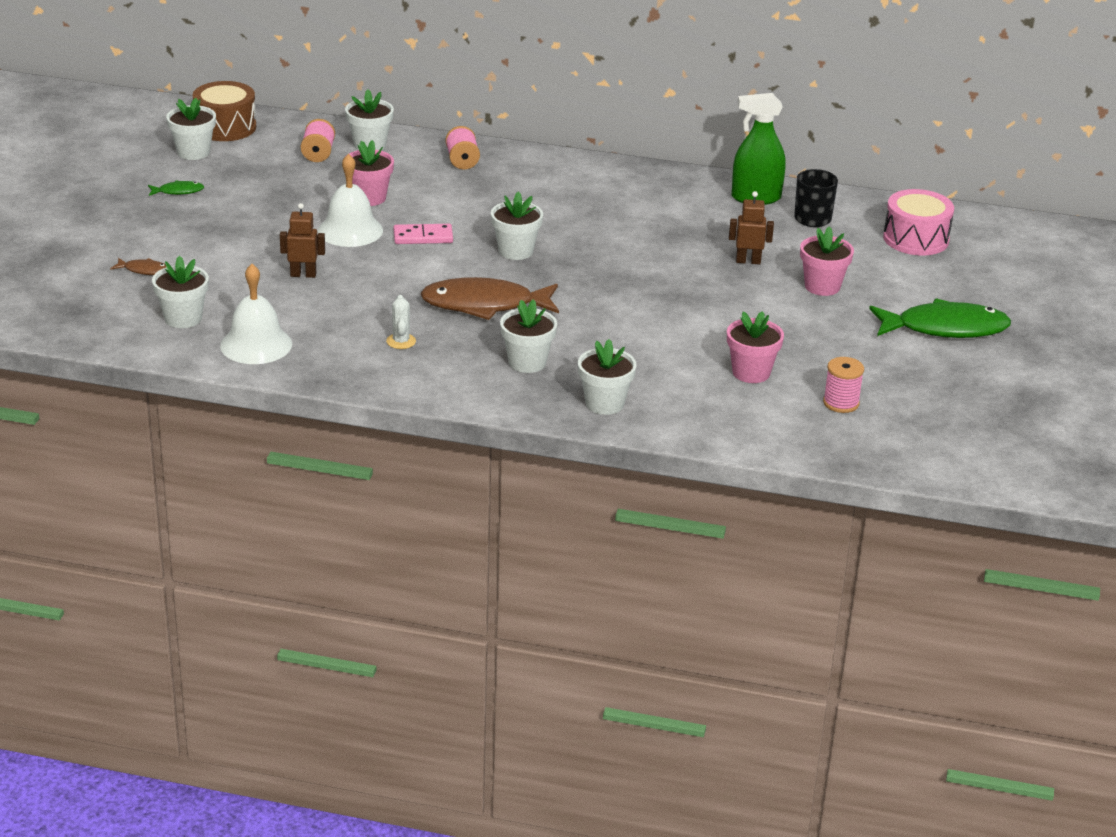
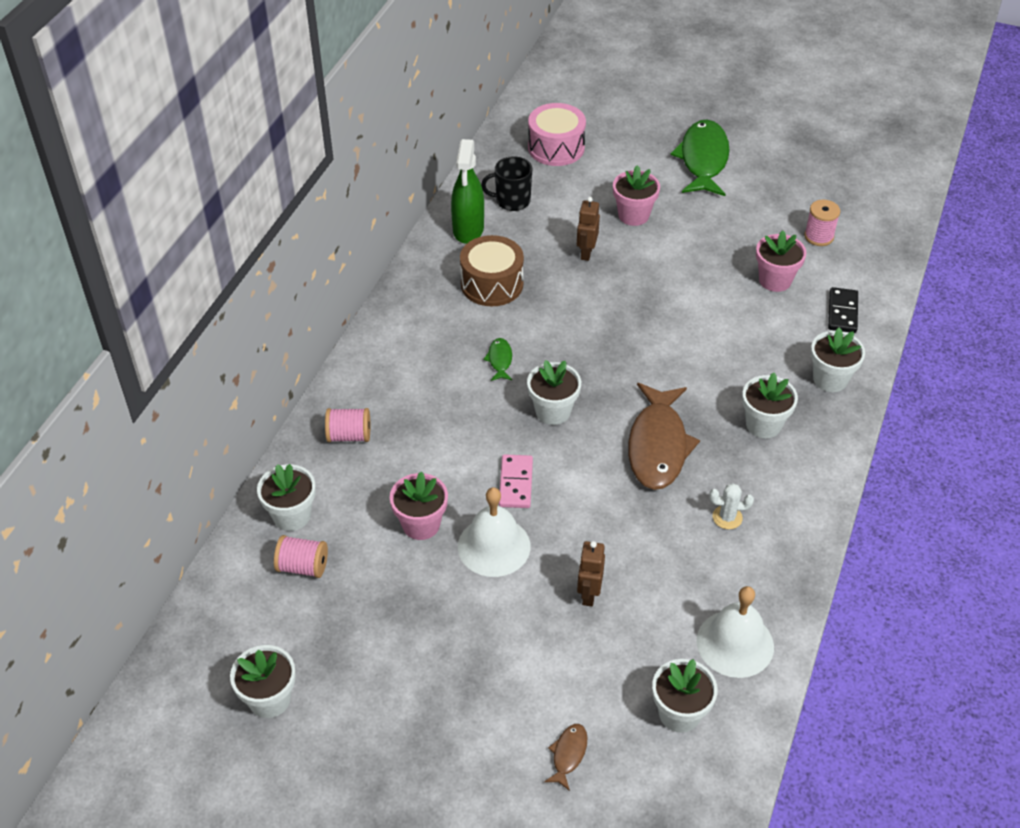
camera: 80 degrees left, 15 degrees up
green fish [148,180,204,196] -> green fish moved to [483,338,512,381]
brown drum [192,81,256,141] -> brown drum moved to [460,235,524,306]
none -> black domino [828,287,858,333]

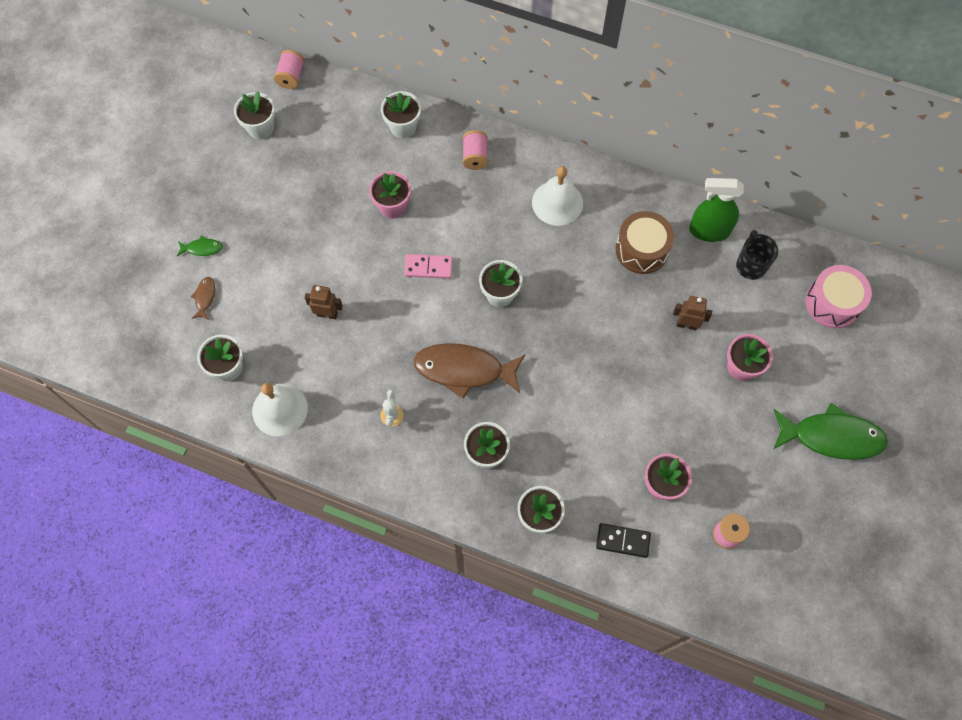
camera: 90 degrees right, 20 degrees up
pink spool [274,535,328,578] -> pink spool moved to [274,50,305,89]
white bell [458,487,530,577] -> white bell moved to [532,166,583,226]
green fish [483,338,512,381] -> green fish moved to [177,236,223,256]
brown fish [544,724,587,791] -> brown fish turned 105 degrees counterclockwise [191,277,215,320]

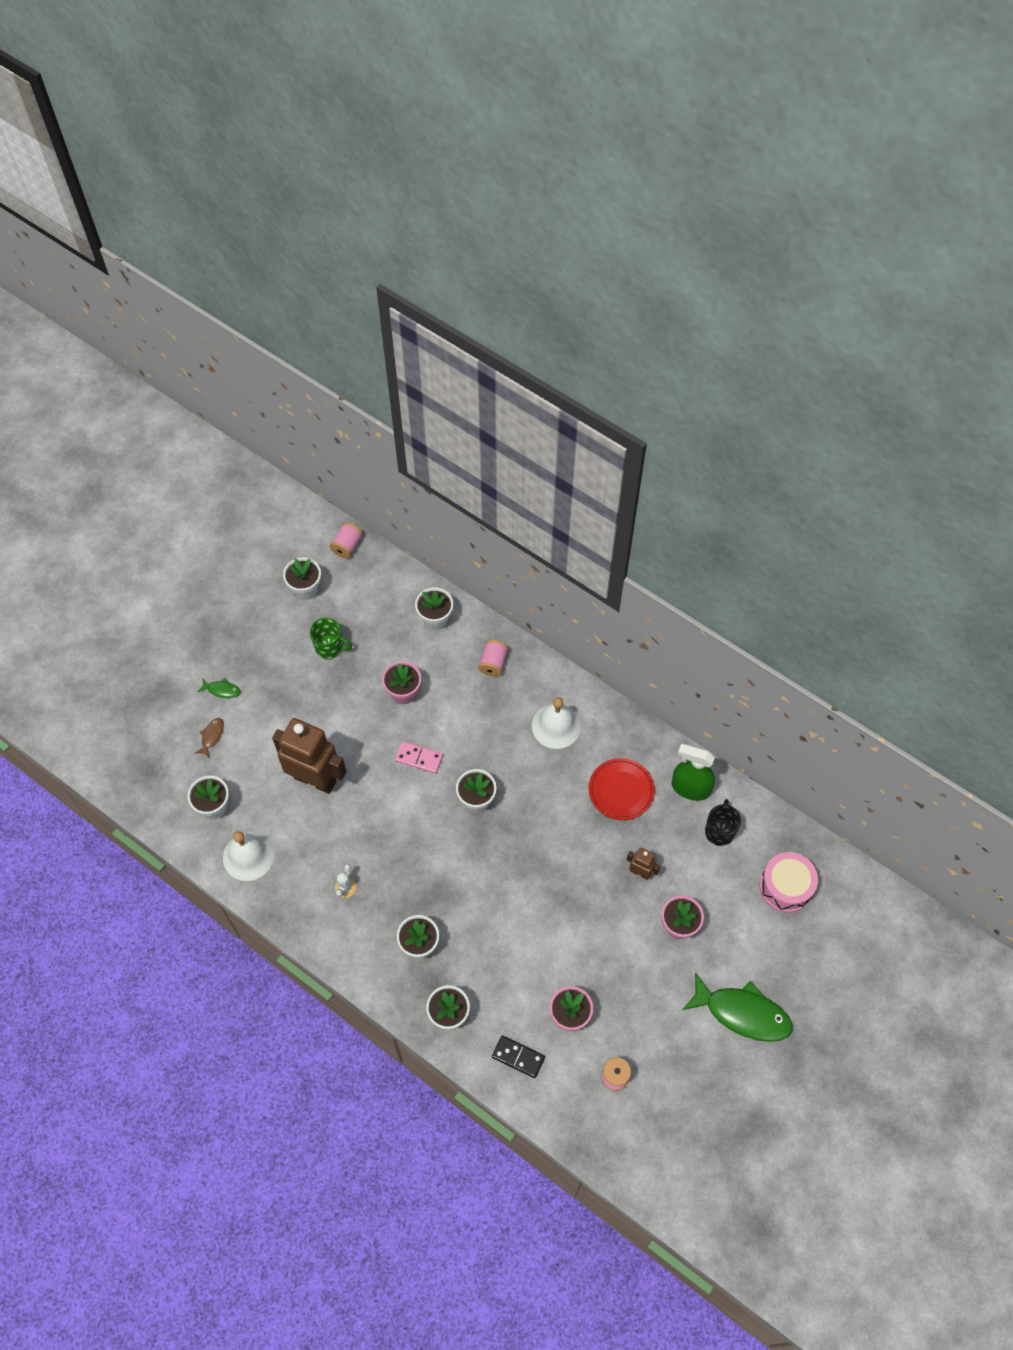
camera: 15 degrees right, 5 degrees down
brown robot [305,285,343,319] -> brown robot [272,718,347,794], size x2.21
brown fish [413,343,525,399] -> none
brown drum [616,211,674,274] -> red plate [589,758,655,820]
none -> green mug [310,618,352,659]

